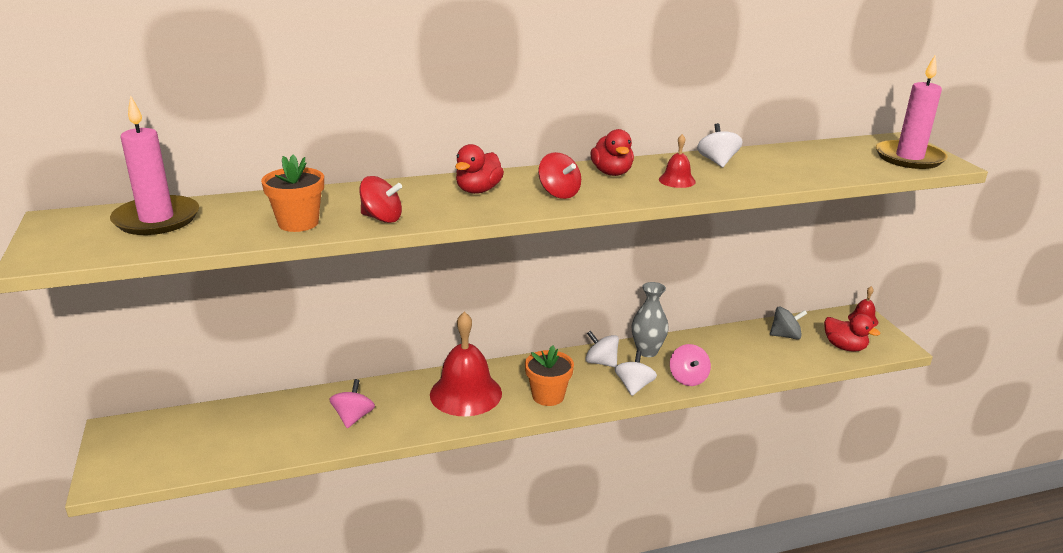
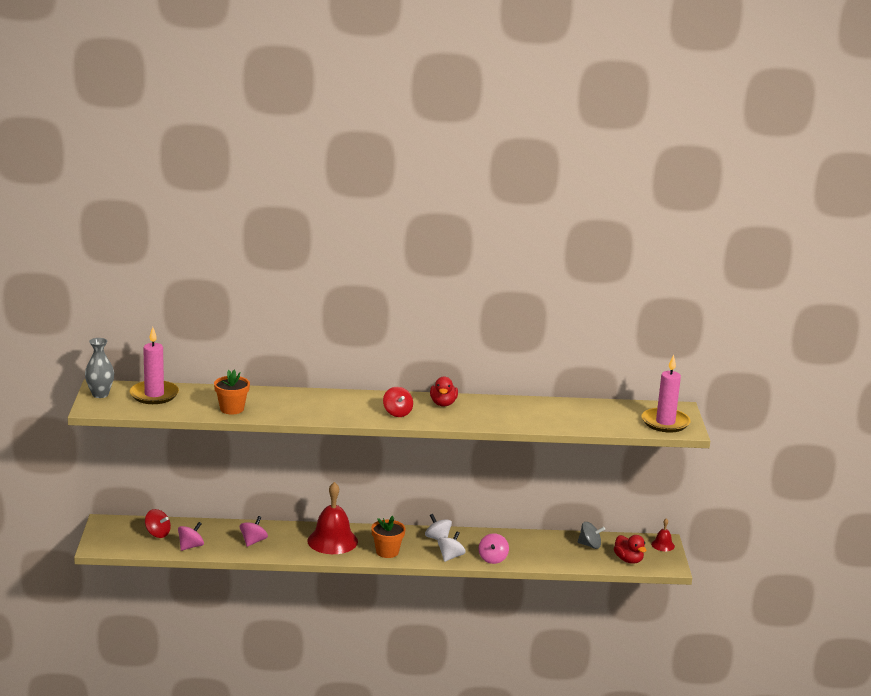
camera: 15 degrees right, 5 degrees down
red spinning top [359,176,402,223] -> red spinning top moved to [145,509,171,538]
red duck [455,144,504,194] -> none
grey vase [632,282,669,357] -> grey vase moved to [85,338,114,398]
red bell [659,134,696,188] -> none
white spinning top [697,123,743,167] -> none
none -> pink spinning top [178,522,204,551]

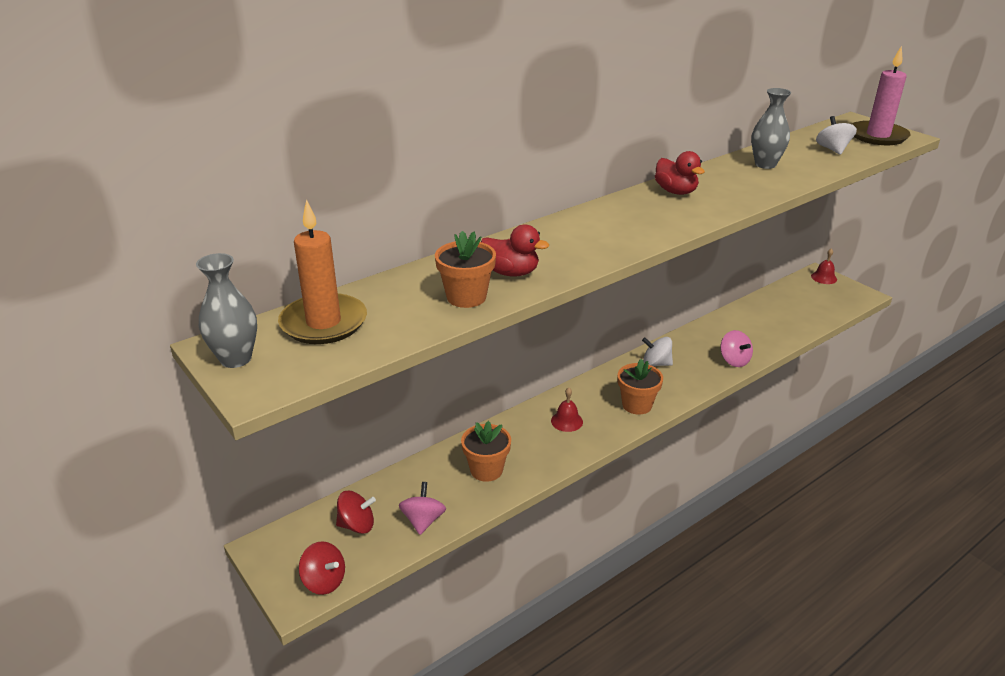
camera: 35 degrees left, 10 degrees up
pink candle [129,327,179,404] -> orange candle [278,199,367,344]
pink spinning top [240,516,268,547] -> orange flower pot [461,421,511,482]
red bell [307,482,358,554] -> red bell [551,388,583,432], size x0.47
red spinning top [383,387,413,417] -> red spinning top moved to [299,541,345,595]
white spinning top [438,532,466,562] -> white spinning top moved to [816,116,857,155]
grey spinning top [578,522,605,549] -> none
red duck [614,535,647,564] -> red duck moved to [481,224,549,277]
none -> grey vase [751,88,791,169]

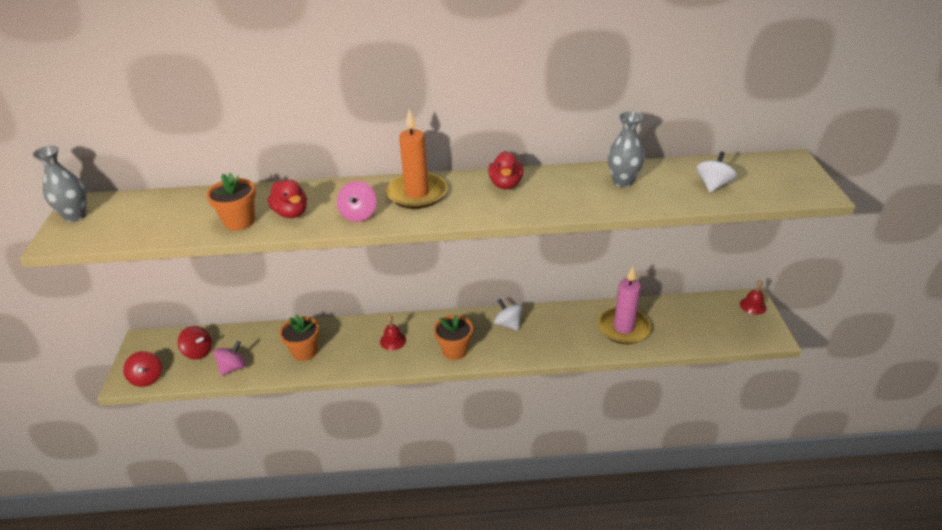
camera: 35 degrees right, 5 degrees up
orange candle [278,199,367,344] -> orange candle moved to [386,109,447,209]
pink spinning top [720,330,753,367] -> pink spinning top moved to [337,181,377,222]
pink candle [852,46,911,145] -> pink candle moved to [598,267,651,344]

